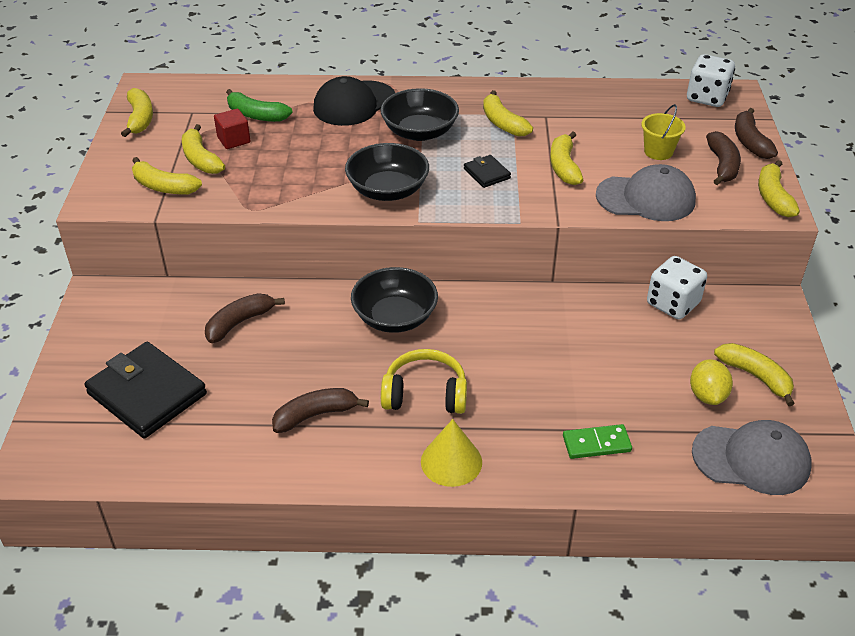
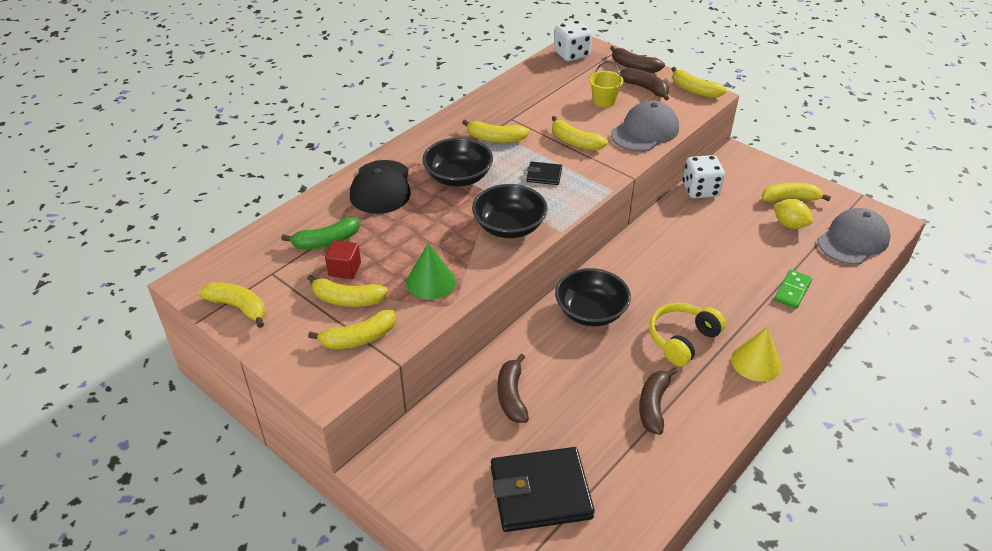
camera: 50 degrees left, 0 degrees up
none -> green cone [406,243,456,300]

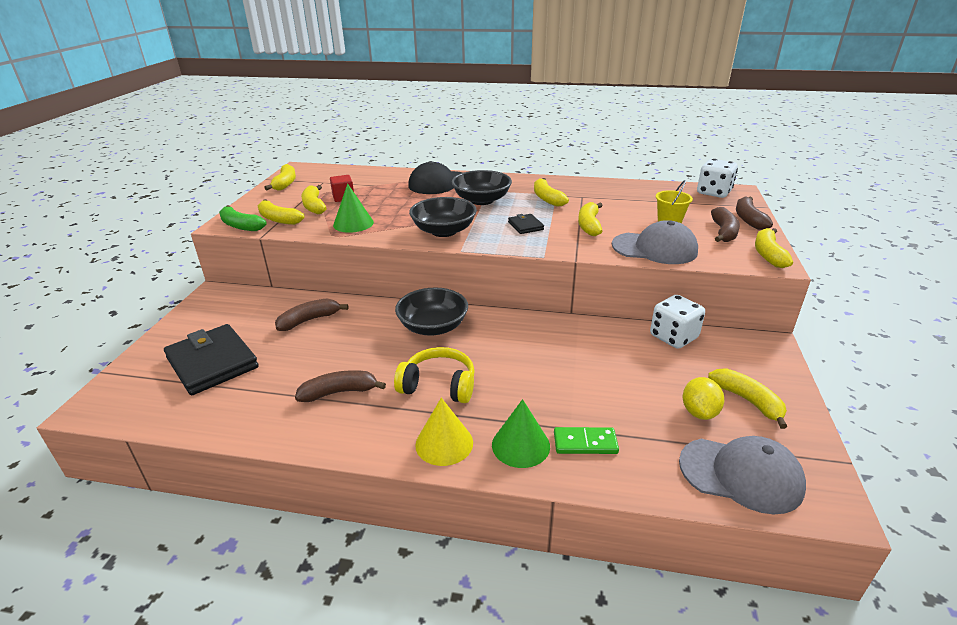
camera: 60 degrees right, 10 degrees down
green banana [281,217,360,249] -> green banana moved to [219,205,267,231]
none -> green cone [492,399,550,468]

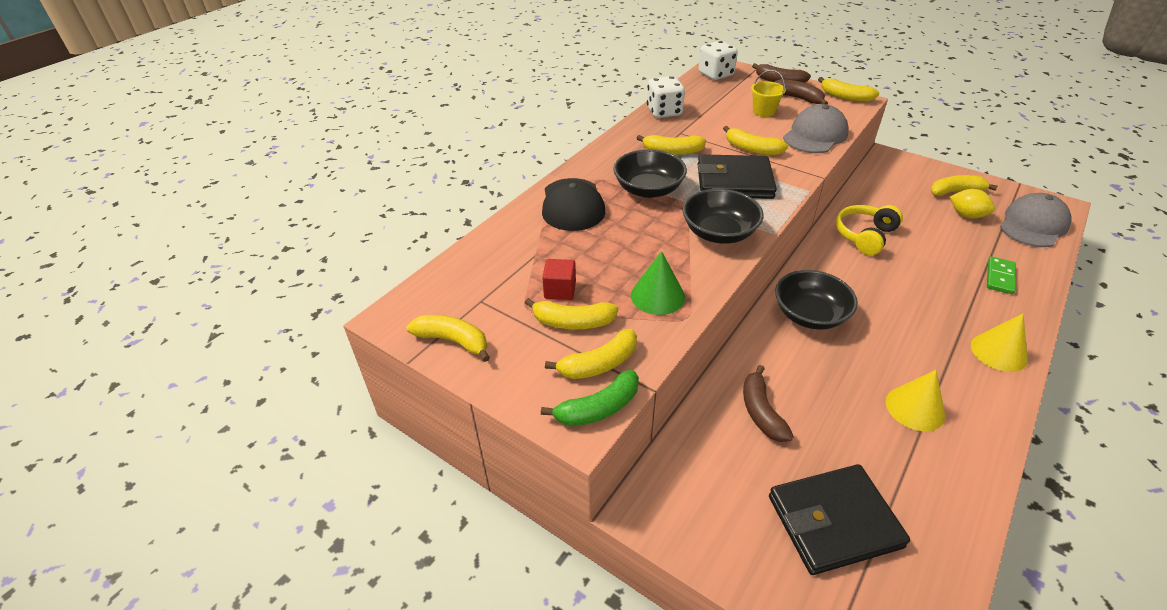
camera: 65 degrees left, 10 degrees up
brown banana [295,370,386,402] -> yellow cone [886,370,945,432]
yellow headphones [394,347,475,403] -> yellow headphones moved to [836,205,903,255]
green cone [492,399,550,468] -> none
black wallet [508,214,544,234] -> black wallet [697,154,777,199], size x2.14
white dice [650,295,705,349] -> white dice moved to [647,76,685,118]

